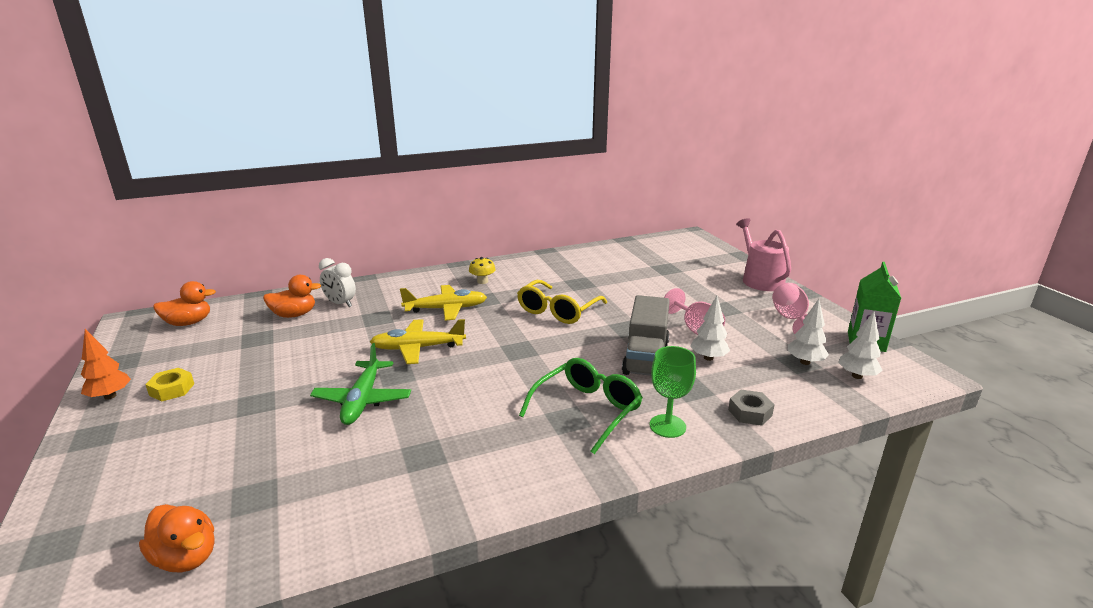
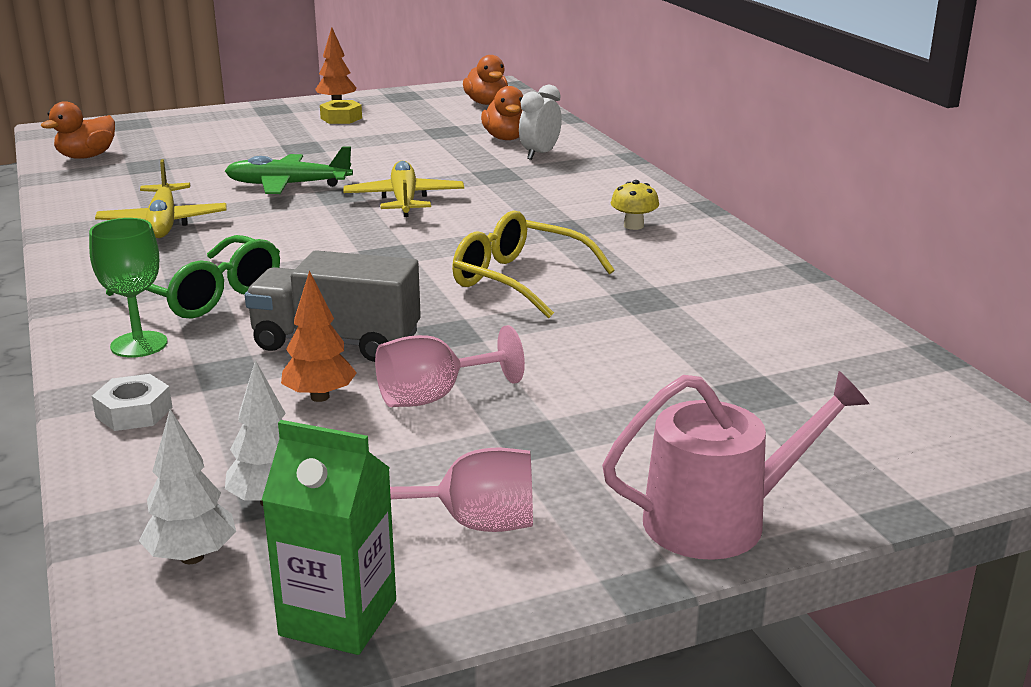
camera: 90 degrees right, 0 degrees up
yellow plane [400,285,487,321] -> yellow plane moved to [95,159,227,238]
white tree [690,296,730,361] -> orange tree [281,271,357,402]
grey nut [728,390,775,426] -> white nut [92,374,173,431]

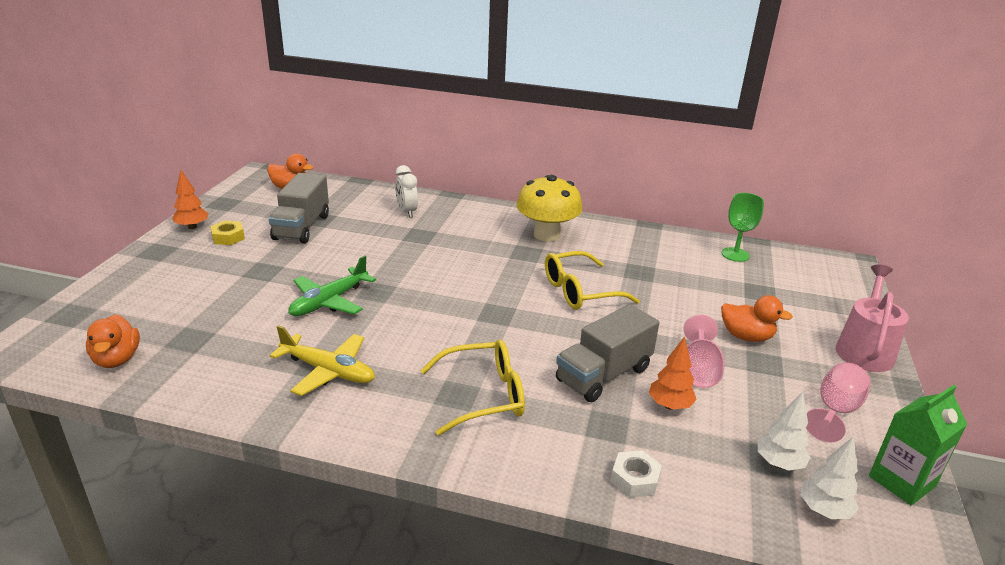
camera: 55 degrees left, 5 degrees up
green goblet [89,218,167,358] -> green goblet moved to [722,193,764,262]
green glasses [106,235,280,319] -> yellow glasses [420,340,525,436]
yellow plane [343,161,464,217] -> none
orange duck [481,86,523,140] -> orange duck moved to [721,295,793,342]
yellow mushroom [611,180,659,230] -> yellow mushroom [516,175,582,242], size x2.23
none -> grey truck [269,173,329,243]

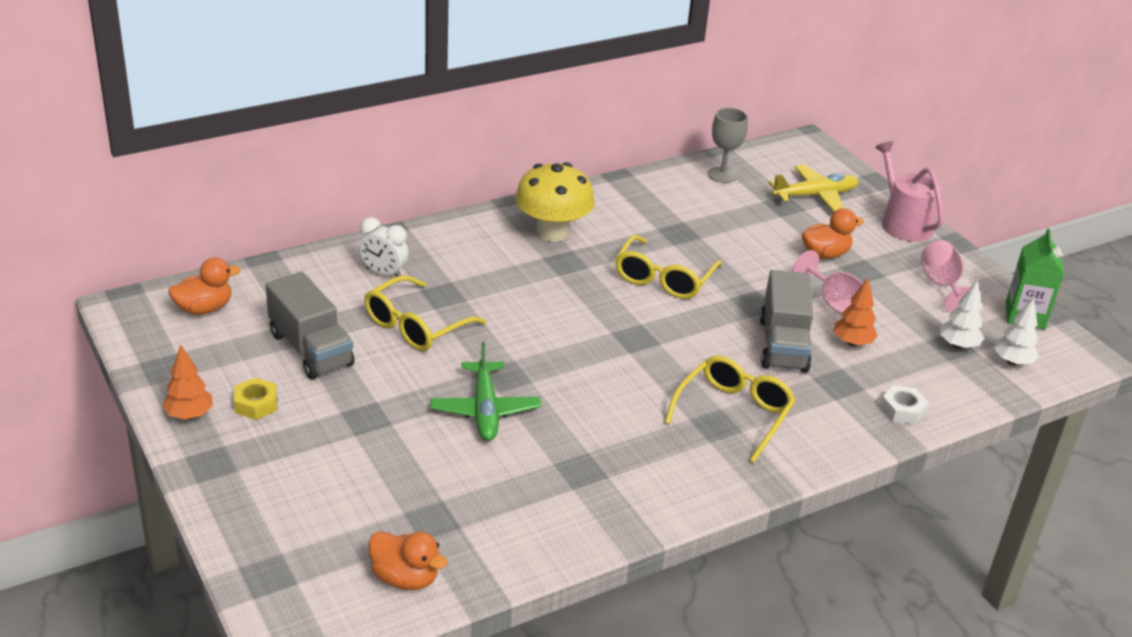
camera: 45 degrees left, 5 degrees up
yellow plane [270,325,375,396] -> yellow plane moved to [769,165,859,212]
green goblet [722,193,764,262] -> grey goblet [708,108,748,183]
none -> yellow glasses [364,275,486,351]

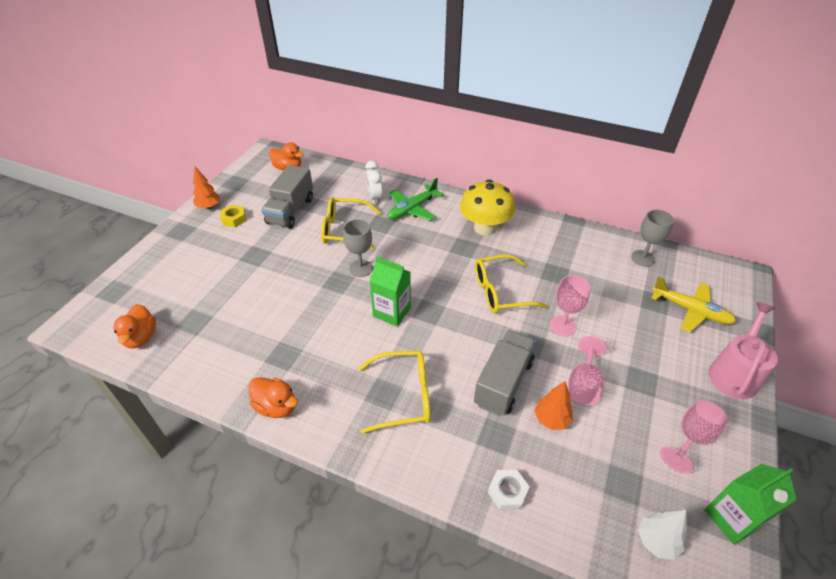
camera: 55 degrees right, 10 degrees up
green plane [430,342,541,441] -> green plane moved to [388,178,444,221]
grey truck [760,270,813,373] -> grey truck turned 150 degrees clockwise [474,330,536,416]
orange duck [802,208,864,259] -> orange duck moved to [248,377,298,418]
white tree [940,281,984,349] -> none
none -> grey goblet [343,219,373,277]
none -> green carton [370,256,411,326]
none -> pink goblet [550,275,590,336]

